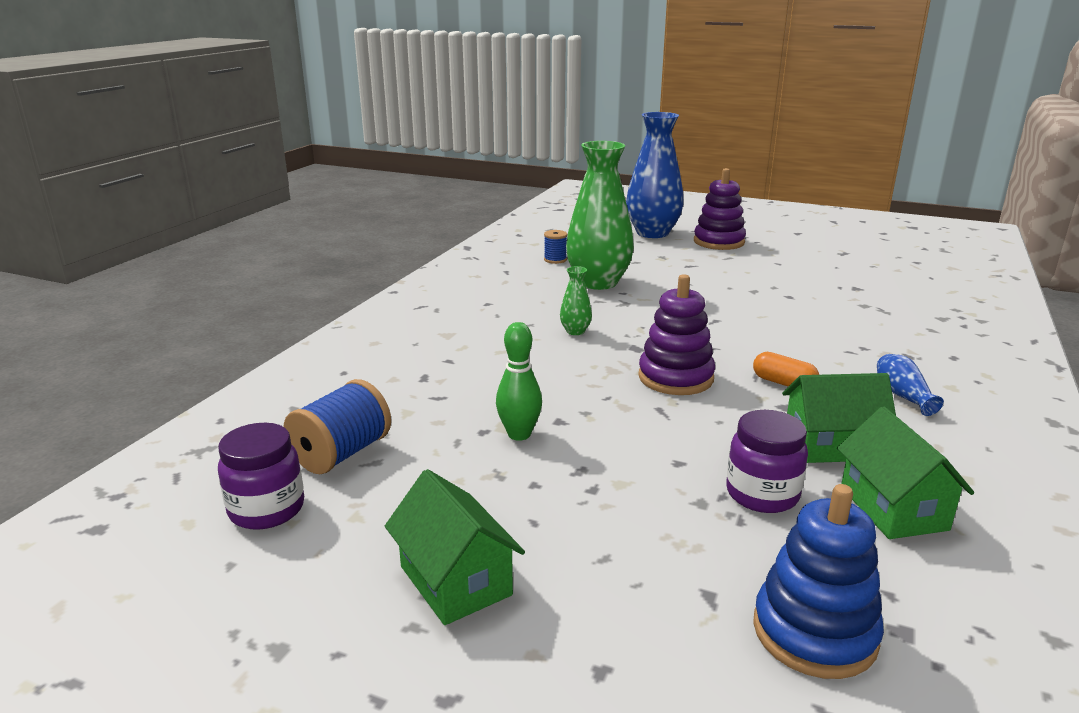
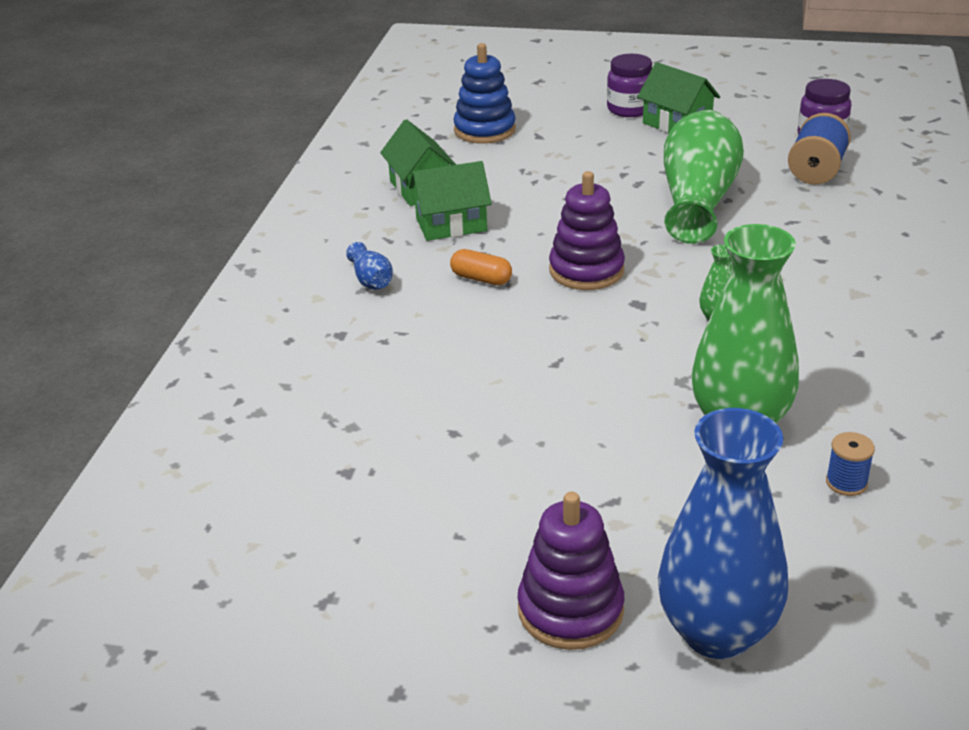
camera: 170 degrees right, 10 degrees up
green bowling pin [496,322,542,441] -> green vase [664,110,744,244]
purple jar [726,410,808,513] -> purple jar moved to [607,54,652,117]

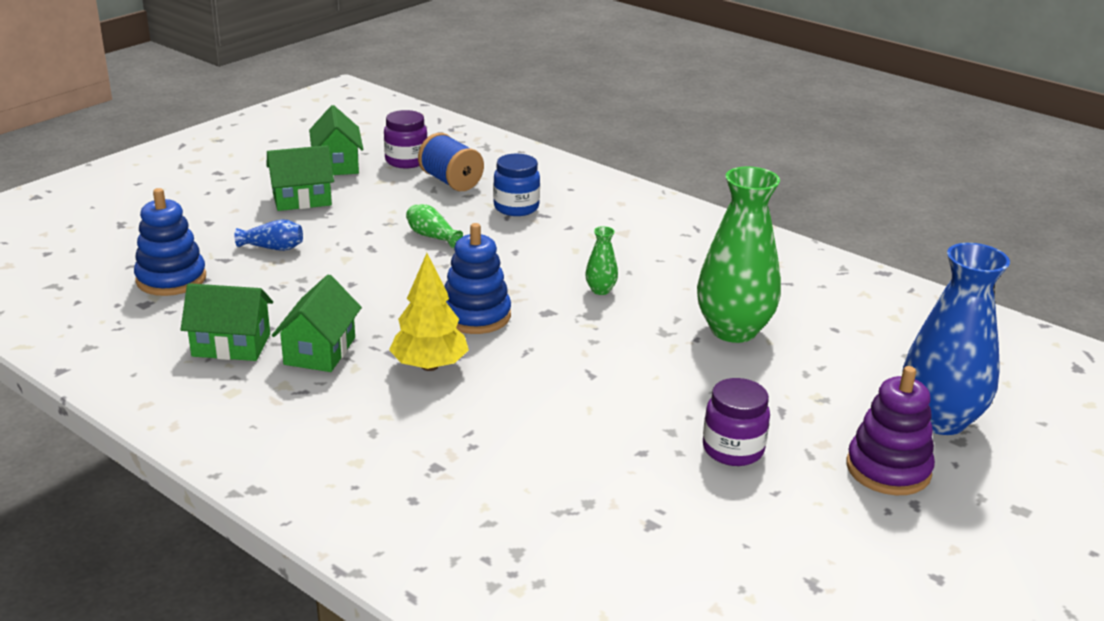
camera: 65 degrees left, 5 degrees down
blue vase [346,242,393,290] -> blue vase moved to [234,219,303,251]
orange capsule [450,249,512,285] -> yellow tree [389,253,469,371]
purple stacking toy [549,171,625,290] -> blue stacking toy [444,223,511,334]
purple jar [607,54,652,117] -> purple jar moved to [703,378,770,466]
green vase [664,110,744,244] -> green vase [406,204,463,248], size x0.42
blue spool [826,432,875,496] -> none
none -> green house [309,105,363,175]
none -> blue jar [493,153,540,216]

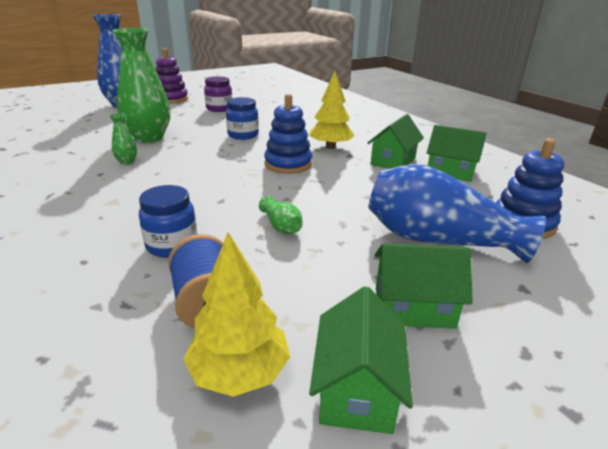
camera: 160 degrees left, 0 degrees up
blue vase [234,219,303,251] -> blue vase [369,164,546,263], size x2.39
purple jar [384,110,427,168] -> yellow tree [183,232,290,397]
green vase [585,226,618,295] -> green vase moved to [110,113,137,165]
none -> blue jar [226,97,259,140]

